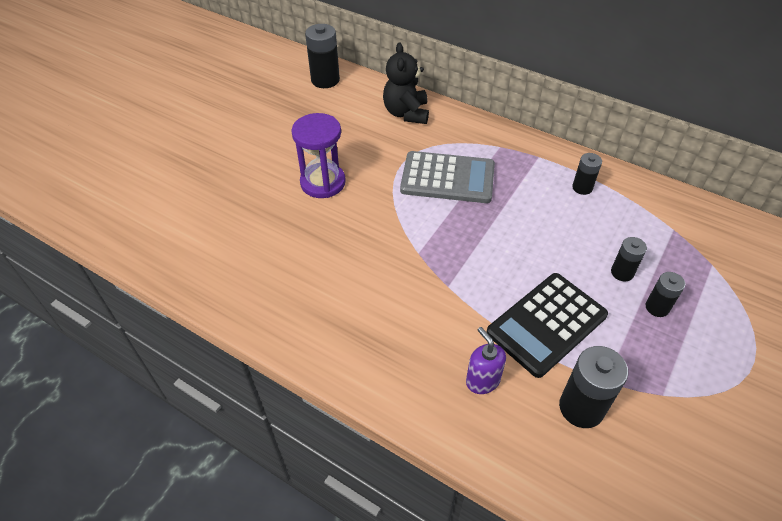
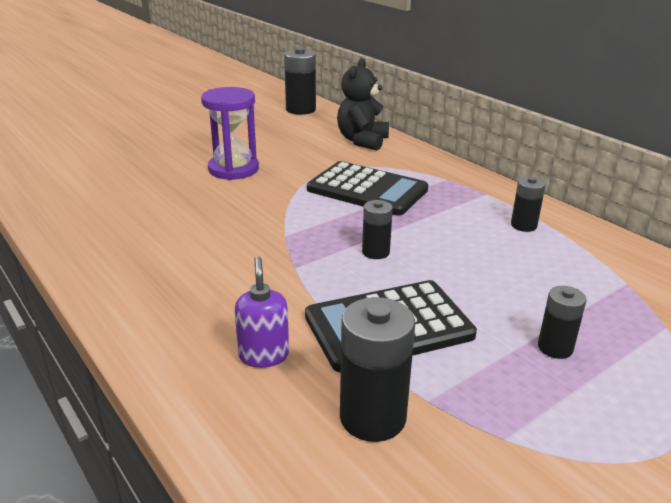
camera: 20 degrees right, 20 degrees down
grey calculator [400,151,495,203] -> black calculator [307,161,428,216]
black battery [611,237,647,281] -> black battery moved to [362,200,393,259]

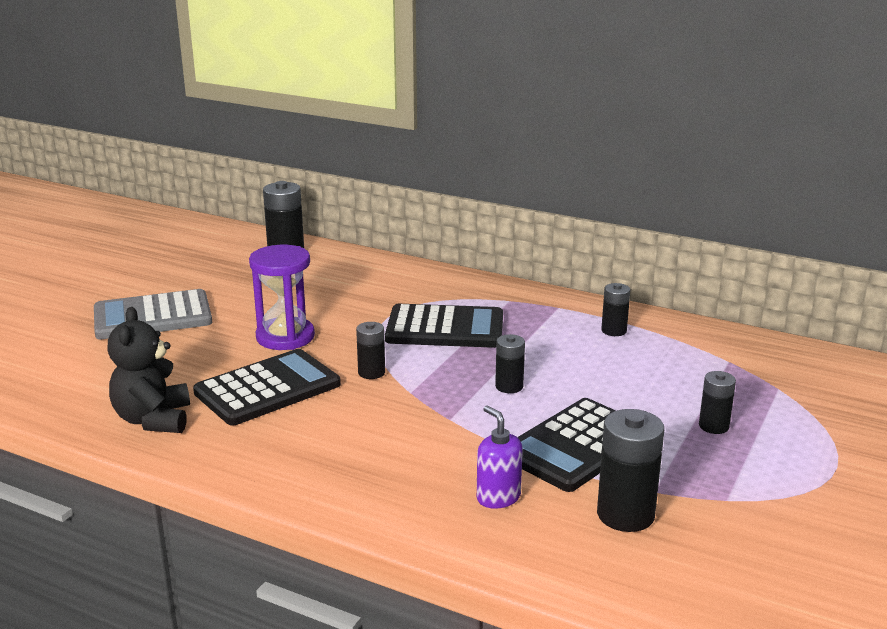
camera: 25 degrees left, 5 degrees down
black teddy bear [337,58,389,150] -> black teddy bear moved to [107,307,190,433]
none -> grey calculator [94,289,212,339]
none -> black calculator [193,349,341,425]
none -> black battery [356,322,385,379]

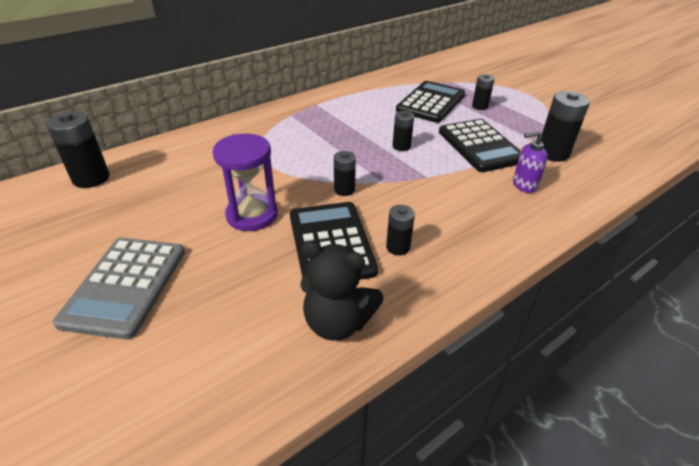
camera: 65 degrees left, 15 degrees up
black calculator [385,304,503,348] -> black calculator moved to [396,81,465,123]
black battery [601,283,630,336] -> black battery moved to [386,205,415,255]

